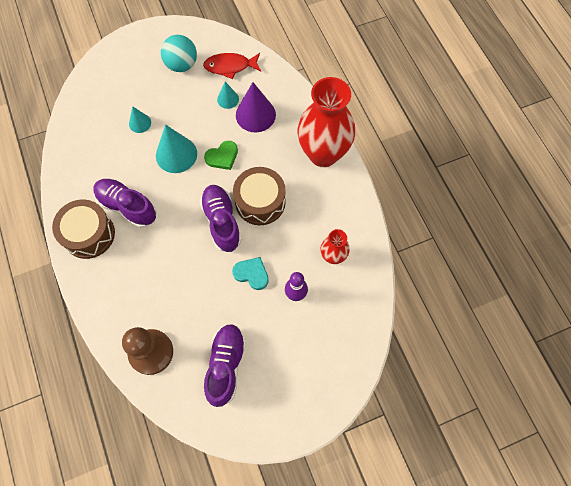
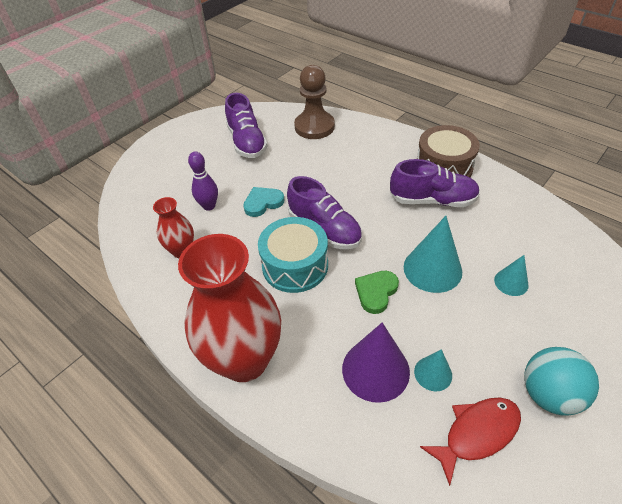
camera: 155 degrees right, 20 degrees down
turquoise heart [232,257,269,290] -> turquoise heart turned 150 degrees clockwise [243,187,284,217]
brown drum [233,167,286,225] -> turquoise drum [258,217,328,293]

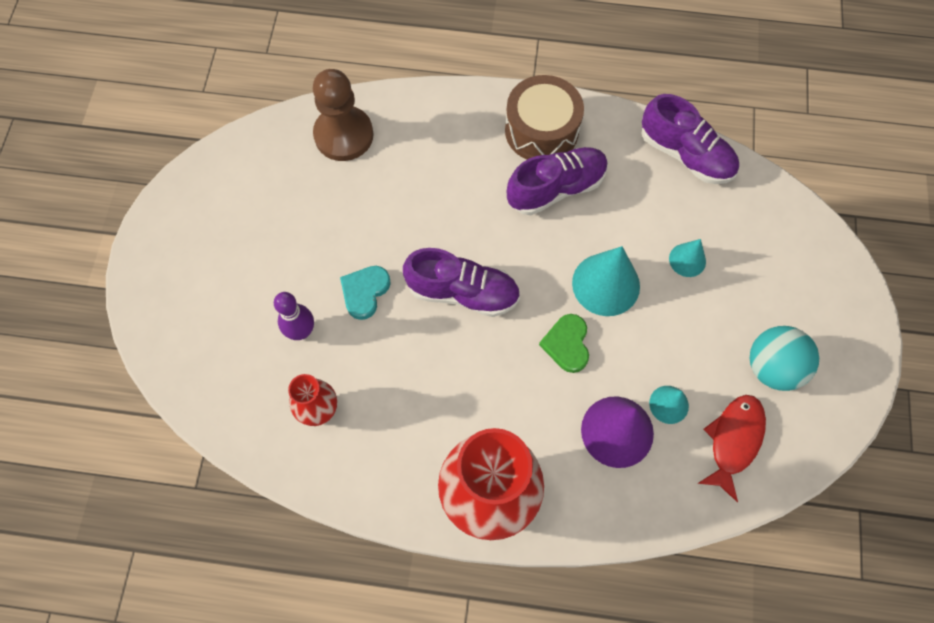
camera: 35 degrees left, 20 degrees up
purple shoe [225,93,268,158] -> purple shoe moved to [641,94,739,184]
turquoise drum [258,217,328,293] -> none

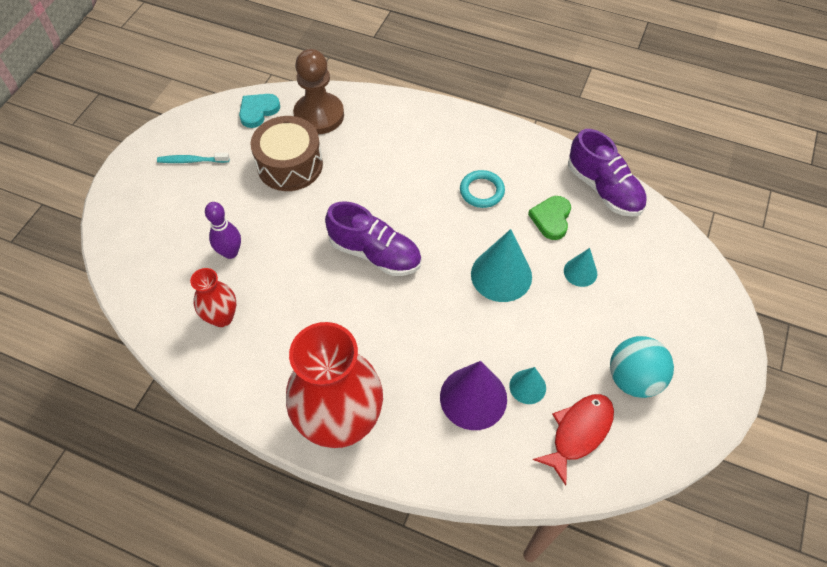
camera: 15 degrees right, 10 degrees down
turquoise heart [340,266,391,320] -> turquoise heart moved to [239,94,280,128]
brown drum [505,75,584,160] -> brown drum moved to [251,116,323,191]
purple shoe [507,147,608,215] -> turquoise ring [460,170,505,208]
green heart [539,314,589,373] -> green heart moved to [528,196,571,240]
none -> turquoise toothbrush [157,153,229,163]

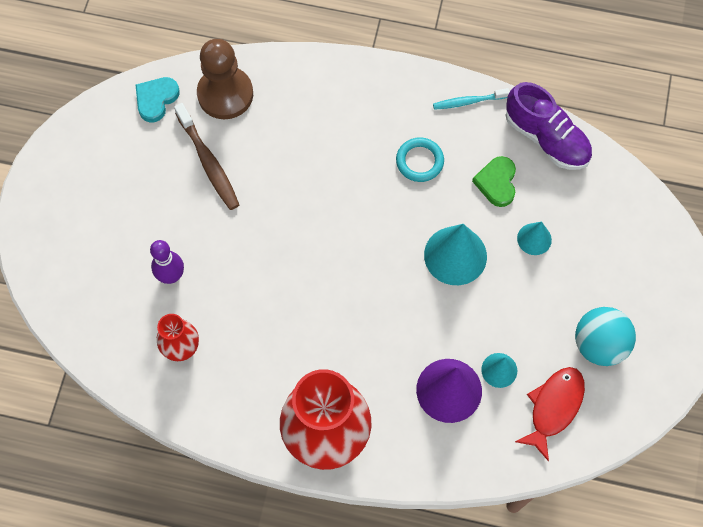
camera: 10 degrees left, 10 degrees up
turquoise toothbrush [157,153,229,163] -> turquoise toothbrush moved to [433,88,510,110]
brown drum [251,116,323,191] -> brown toothbrush [174,103,239,210]
purple shoe [325,201,421,276] -> none

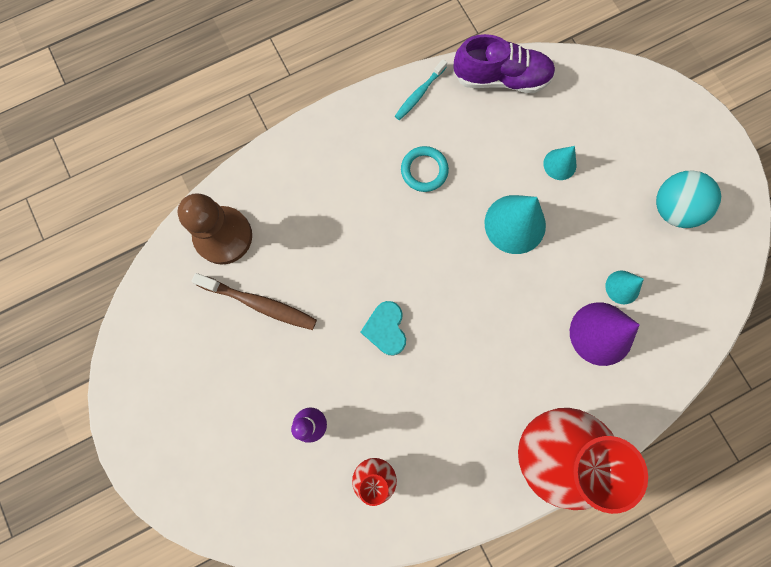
camera: 40 degrees left, 10 degrees up
turquoise heart [136,77,180,122] -> turquoise heart moved to [361,301,406,355]
green heart [472,156,516,207] -> none
red fish [515,367,585,462] -> none

